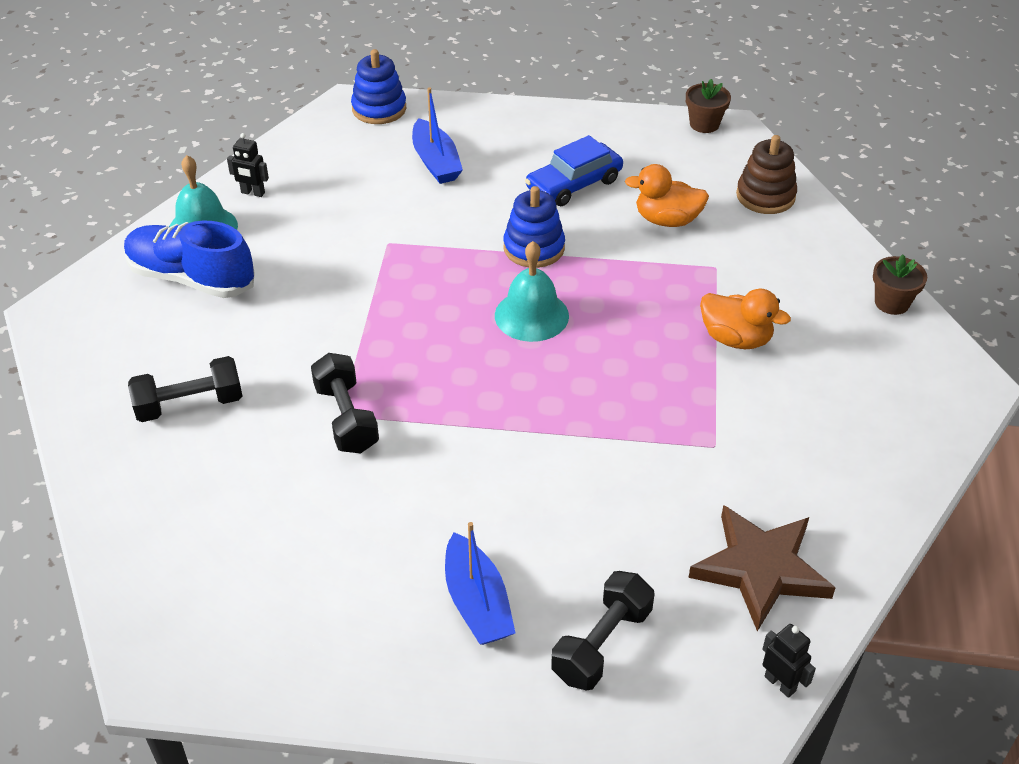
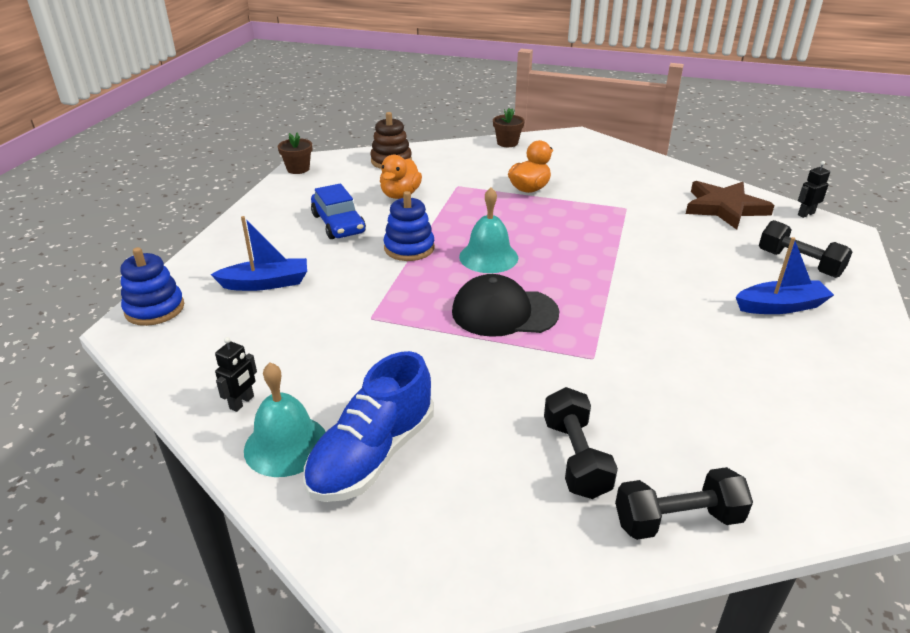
camera: 80 degrees left, 10 degrees down
black dumbbell [311,353,379,453] -> black dumbbell moved to [615,467,753,540]
none -> black cap [452,274,559,337]

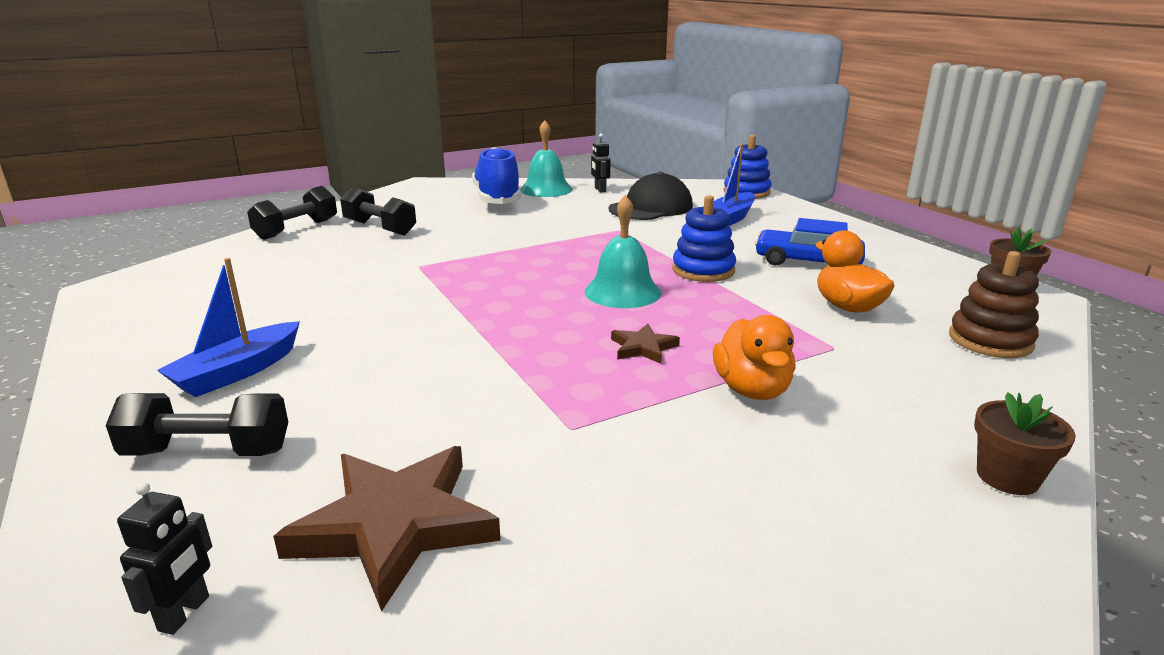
camera: 135 degrees right, 10 degrees down
black cap [452,274,559,337] -> black cap moved to [609,172,693,220]
none -> brown star [611,324,680,364]

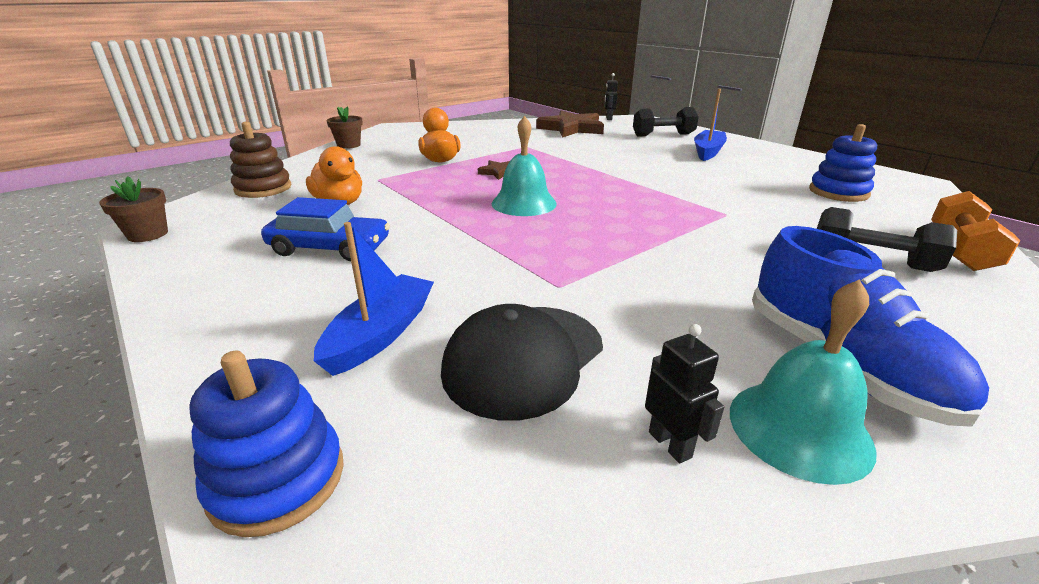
camera: 170 degrees right, 5 degrees up
black dumbbell [247,186,337,240] -> orange dumbbell [931,191,1020,271]
blue stacking toy [672,195,736,282] -> blue stacking toy moved to [809,124,877,202]

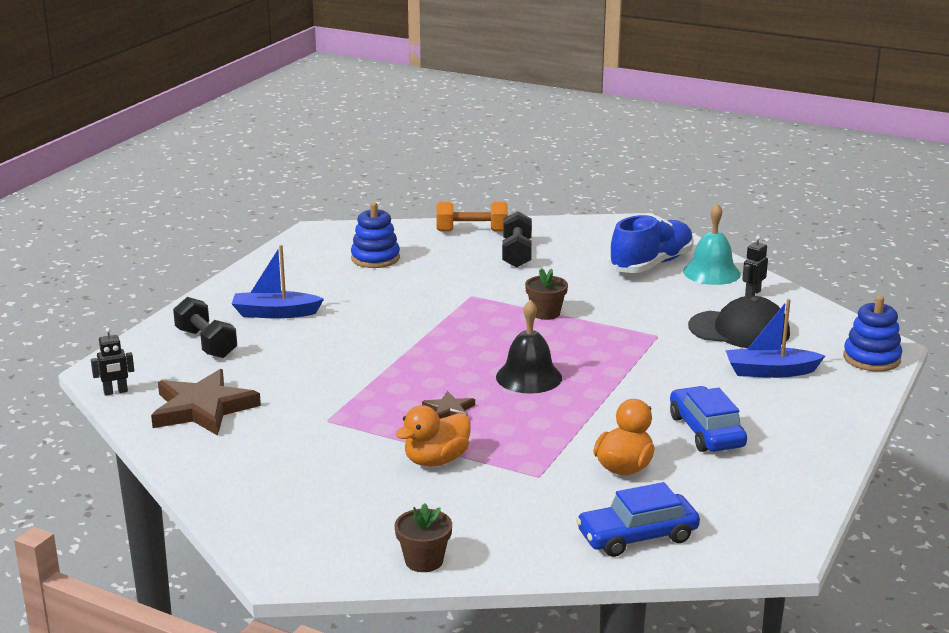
camera: 115 degrees left, 5 degrees down
brown flower pot [99,177,168,242] -> brown flower pot moved to [525,269,568,320]
brown stacking toy [230,122,291,198] -> blue car [576,482,700,557]
turquoise bell [492,116,557,216] -> black bell [496,299,562,394]

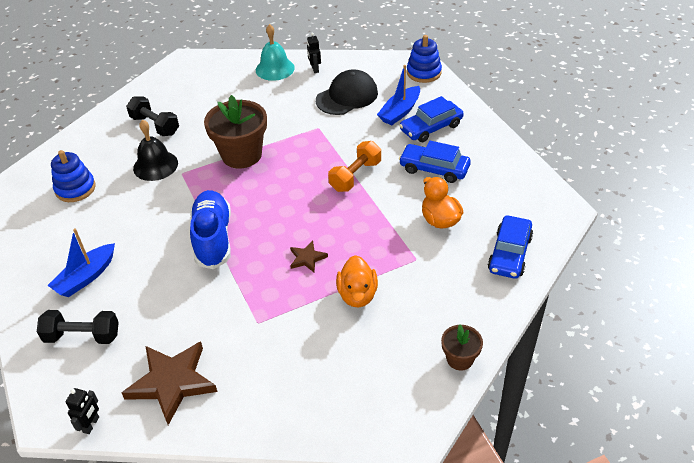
camera: 50 degrees left, 20 degrees up
orange dumbbell [436,202,508,231] -> orange dumbbell moved to [328,141,381,192]
black bell [496,299,562,394] -> black bell moved to [133,120,178,181]
brown flower pot [525,269,568,320] -> brown flower pot [204,95,267,168], size x1.94
blue shoe [609,215,694,273] -> blue shoe moved to [190,190,231,269]
none -> blue car [399,96,464,142]

